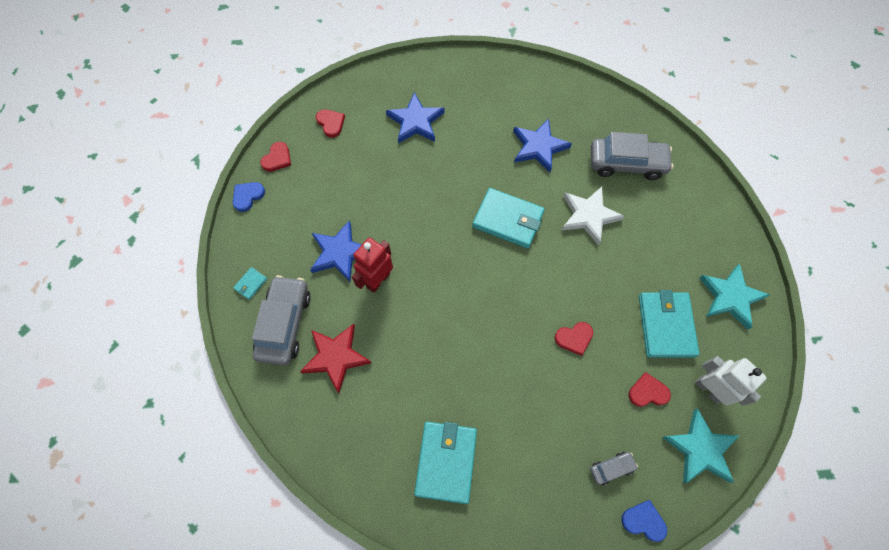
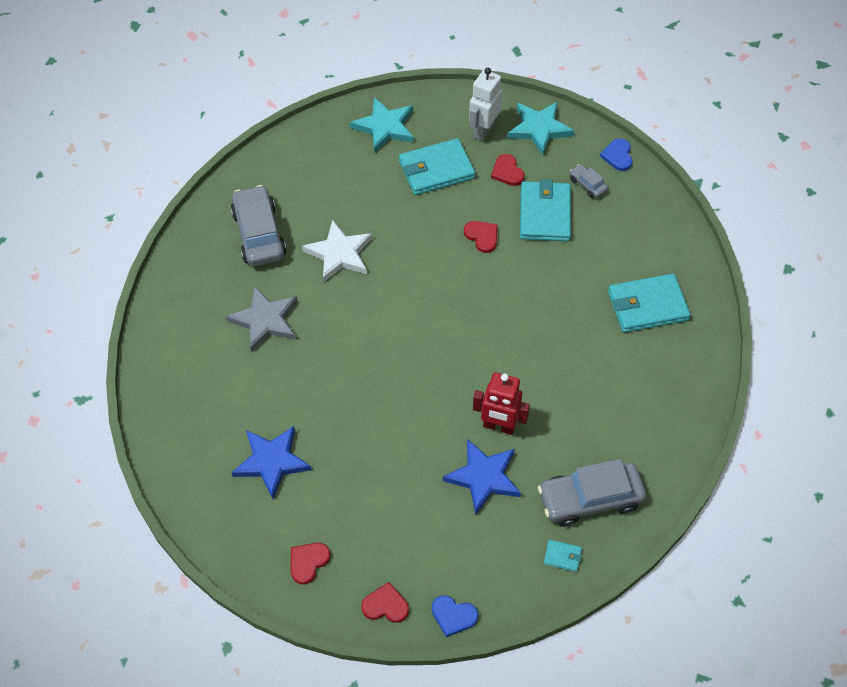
camera: 110 degrees left, 10 degrees down
red star [300,324,372,393] -> none
turquoise wallet [472,188,545,249] -> turquoise wallet moved to [520,179,571,242]
blue star [513,118,572,173] -> grey star [226,286,298,352]

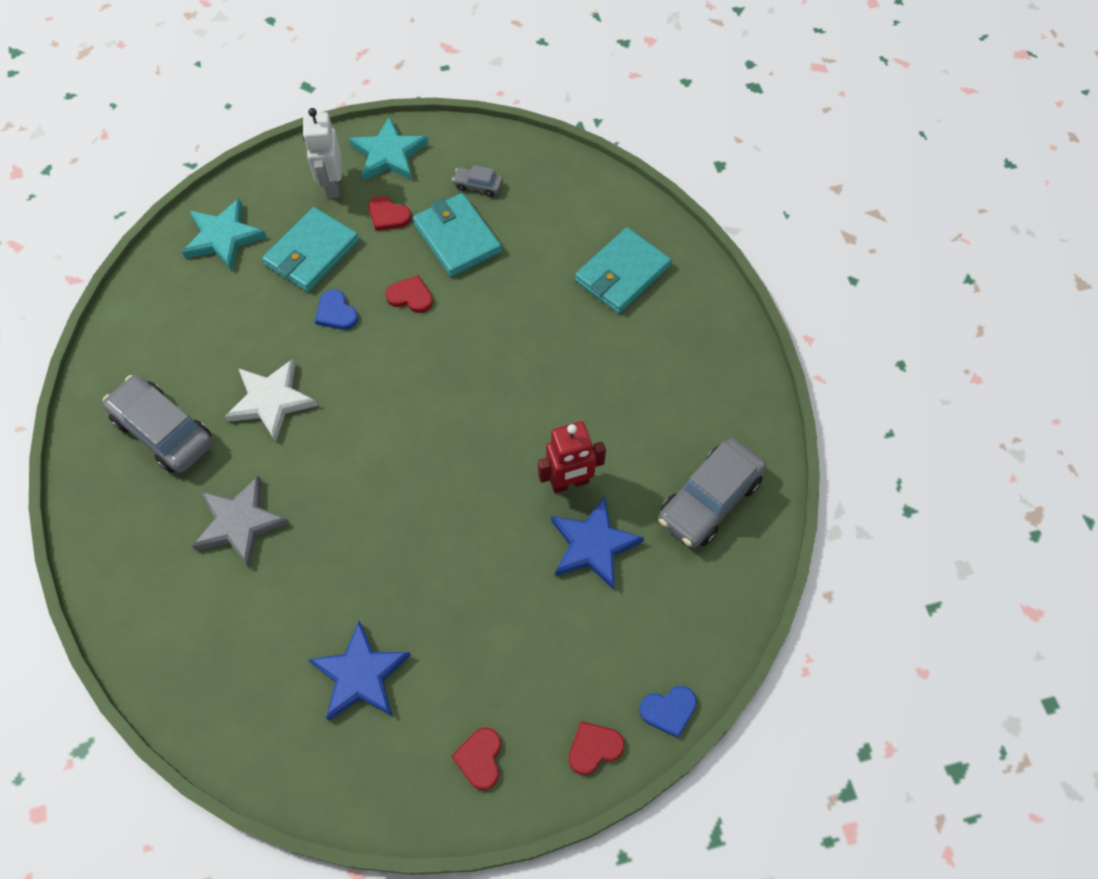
camera: 35 degrees left, 5 degrees up
turquoise wallet [544,540,582,572] -> none
blue heart [600,138,633,171] -> blue heart moved to [315,289,358,330]

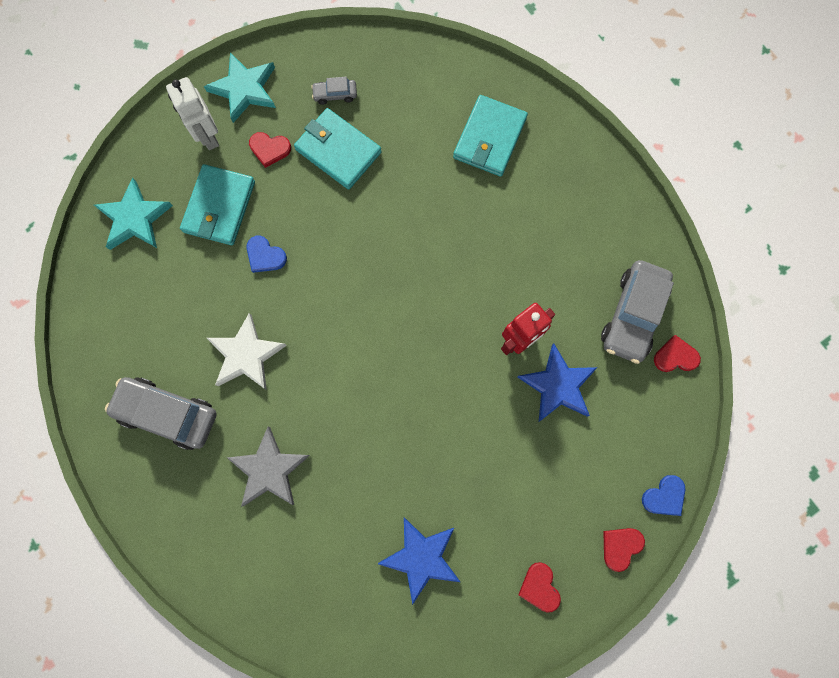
camera: 20 degrees left, 15 degrees up
red heart [385,275,433,313] -> red heart moved to [654,335,701,372]

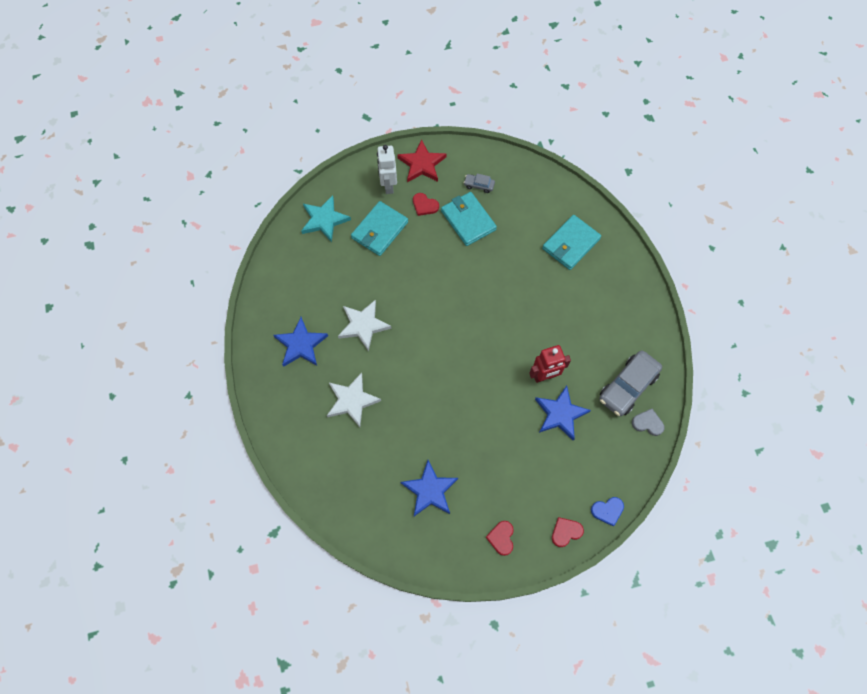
camera: 20 degrees right, 10 degrees down
grey car [105,377,217,450] -> blue star [274,317,328,367]
turquoise star [204,52,276,123] -> red star [397,139,446,182]
grey star [227,427,310,507] -> white star [327,373,381,427]
blue heart [246,236,287,273] -> none
red heart [654,335,701,372] -> grey heart [632,409,664,436]

